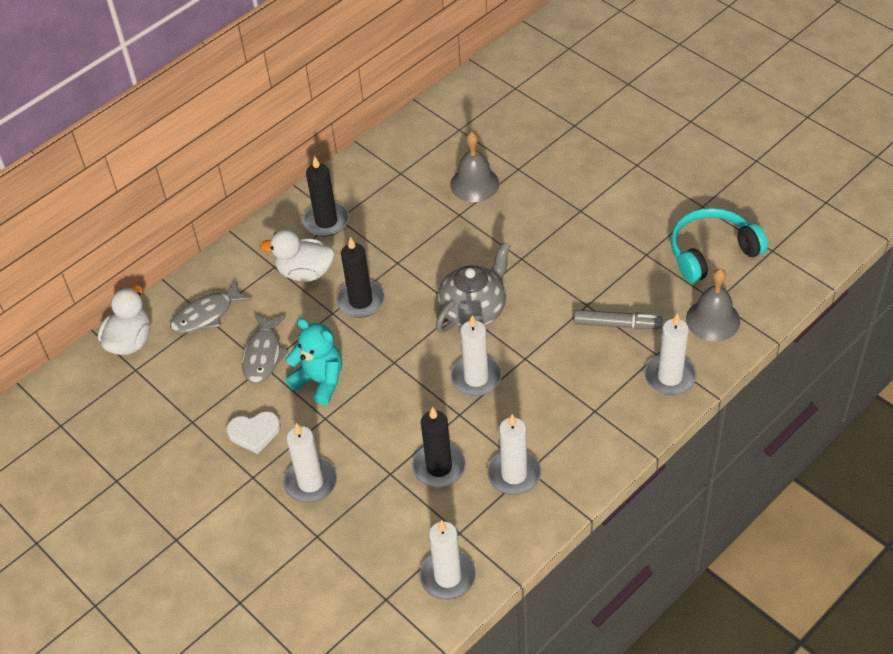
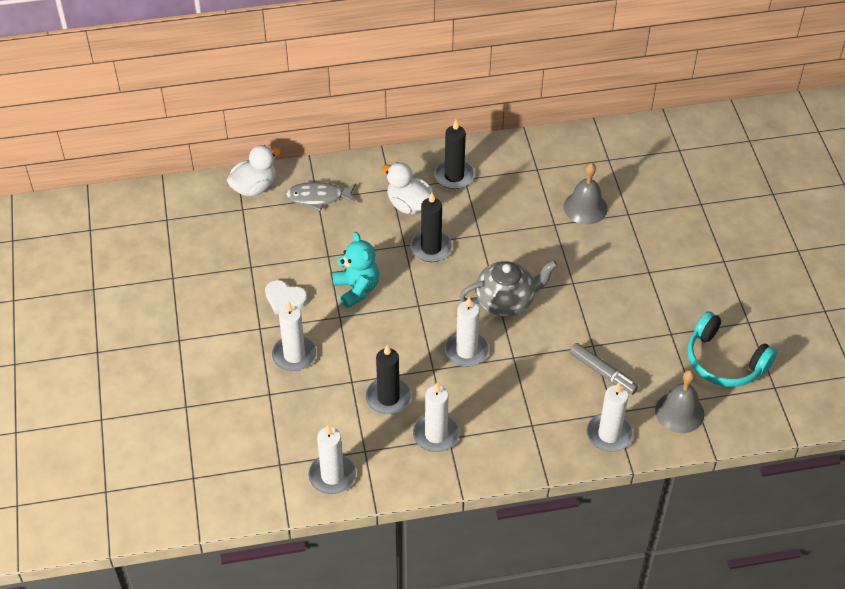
camera: 30 degrees right, 0 degrees up
grey fish [242,315,289,384] -> none
turquoise headphones [671,208,768,283] -> turquoise headphones turned 150 degrees counterclockwise [687,311,777,387]

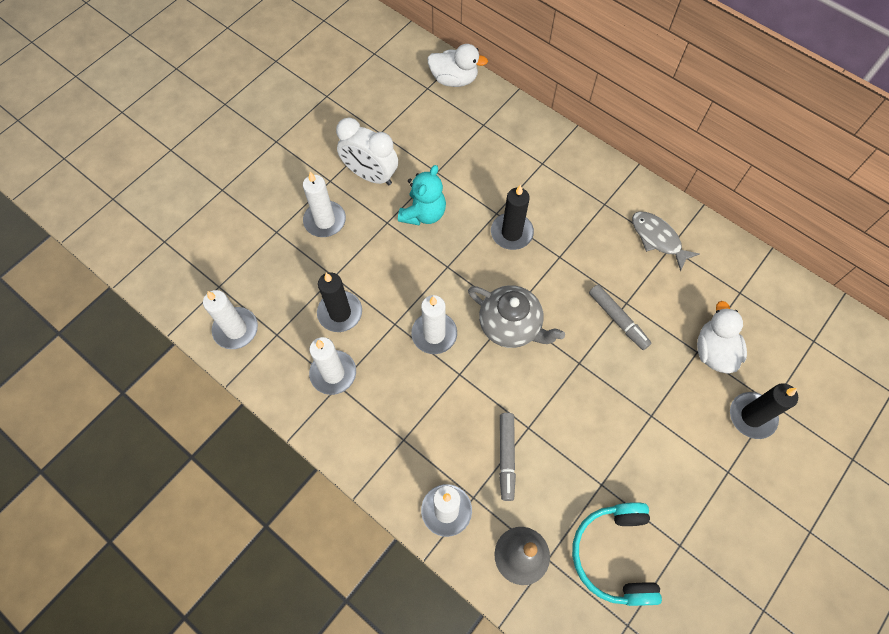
camera: 50 degrees right, 15 degrees up
white heart [265,280,308,315] -> white clock [336,117,398,185]
grey fish [285,182,356,211] -> grey fish moved to [632,212,699,272]
white duck [382,162,433,215] -> white duck moved to [697,301,747,373]
black candle [434,120,475,189] -> black candle moved to [730,383,798,439]
grey bell [564,163,608,225] -> none
none -> grey marker [589,285,651,350]

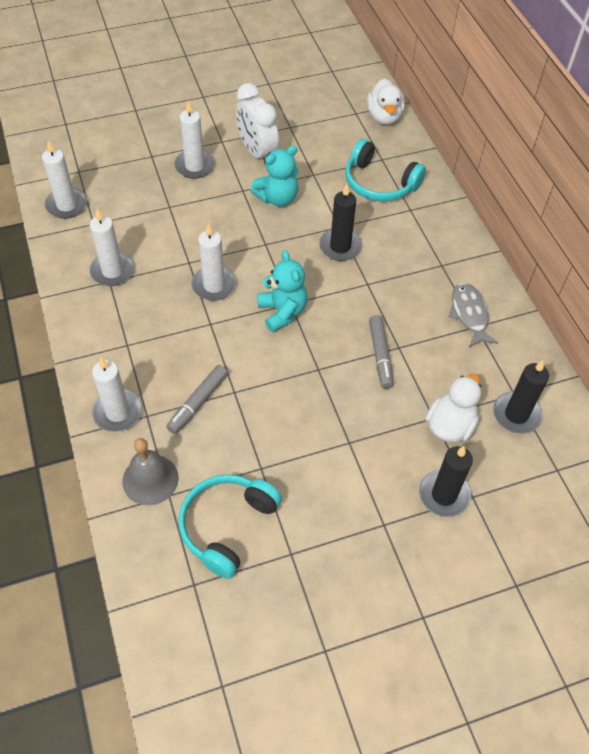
camera: 30 degrees right, 10 degrees down
black candle [317,272,362,332] -> black candle moved to [493,360,549,434]
white duck [427,44,488,87] -> white duck turned 45 degrees clockwise [367,79,405,125]
grey teapot [468,285,565,348] -> turquoise teddy bear [257,250,307,332]
none -> turquoise headphones [345,139,426,202]

